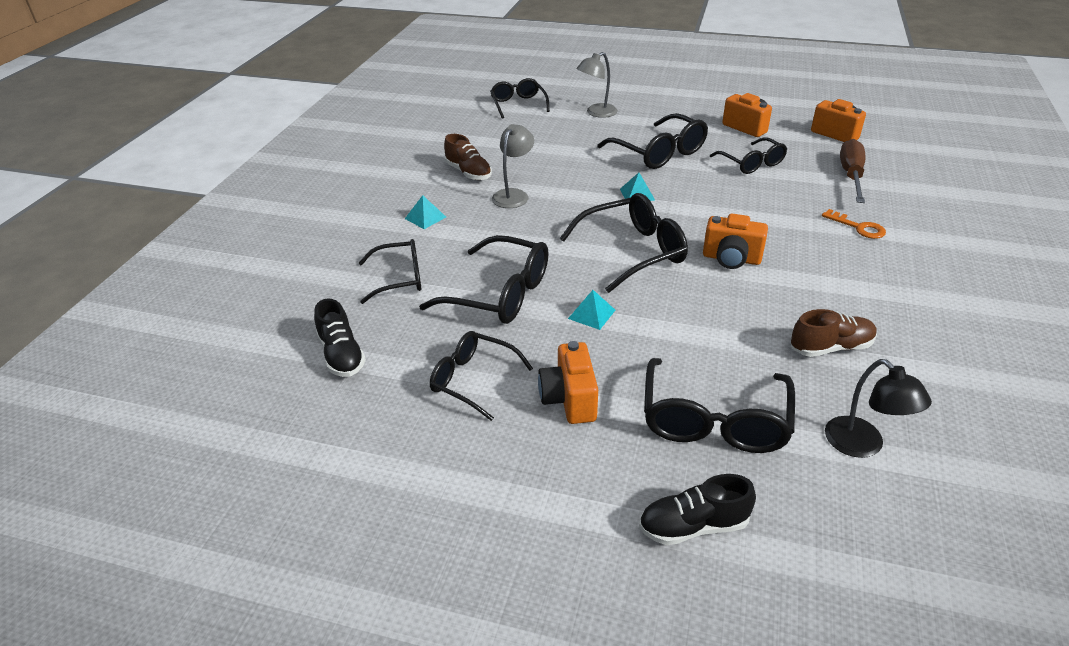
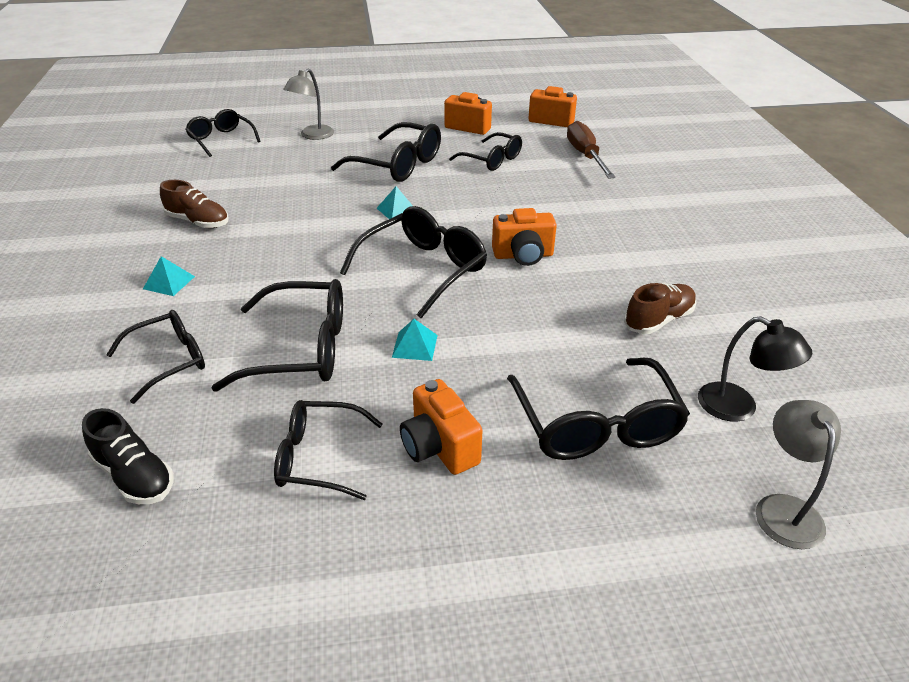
camera: 25 degrees left, 0 degrees up
grey lamp [492,124,534,208] -> grey lamp moved to [756,400,841,549]
black shoe [639,474,756,545] -> none
orange key [822,209,886,239] -> none

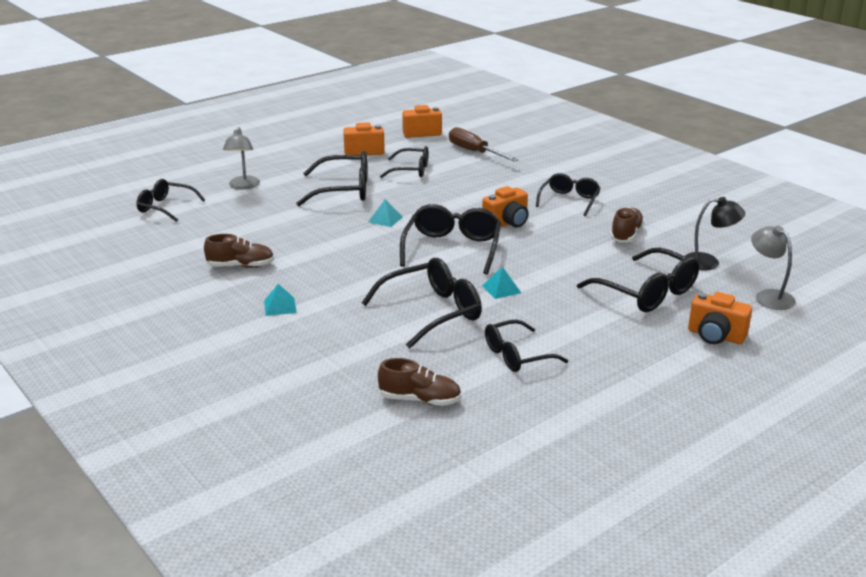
camera: 30 degrees left, 10 degrees down
black shoe [82,408,174,504] -> brown shoe [378,358,461,406]
black glasses [106,310,205,404] -> black glasses moved to [536,173,601,216]
orange camera [400,379,483,475] -> orange camera moved to [688,292,752,344]

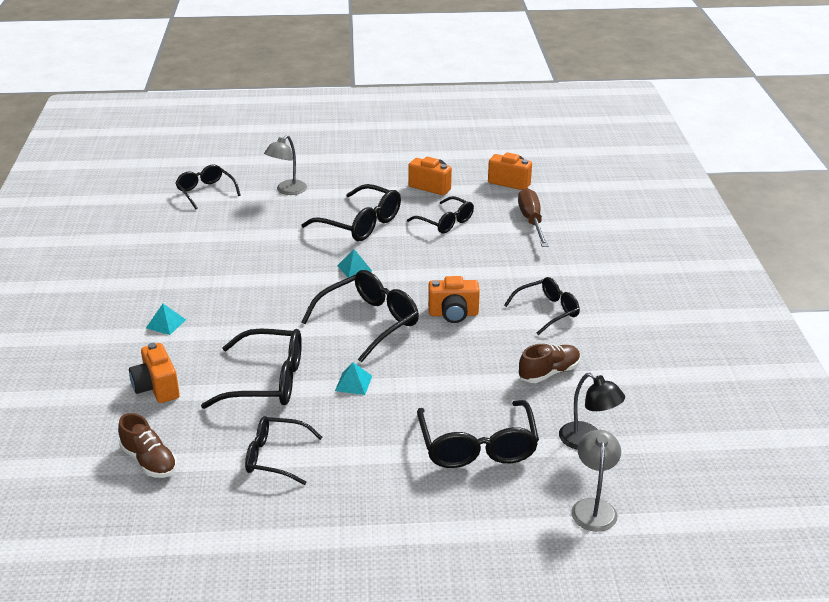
camera: 35 degrees right, 5 degrees up
brown shoe [204,234,274,268] -> none
orange camera [688,292,752,344] -> orange camera moved to [129,343,180,403]

